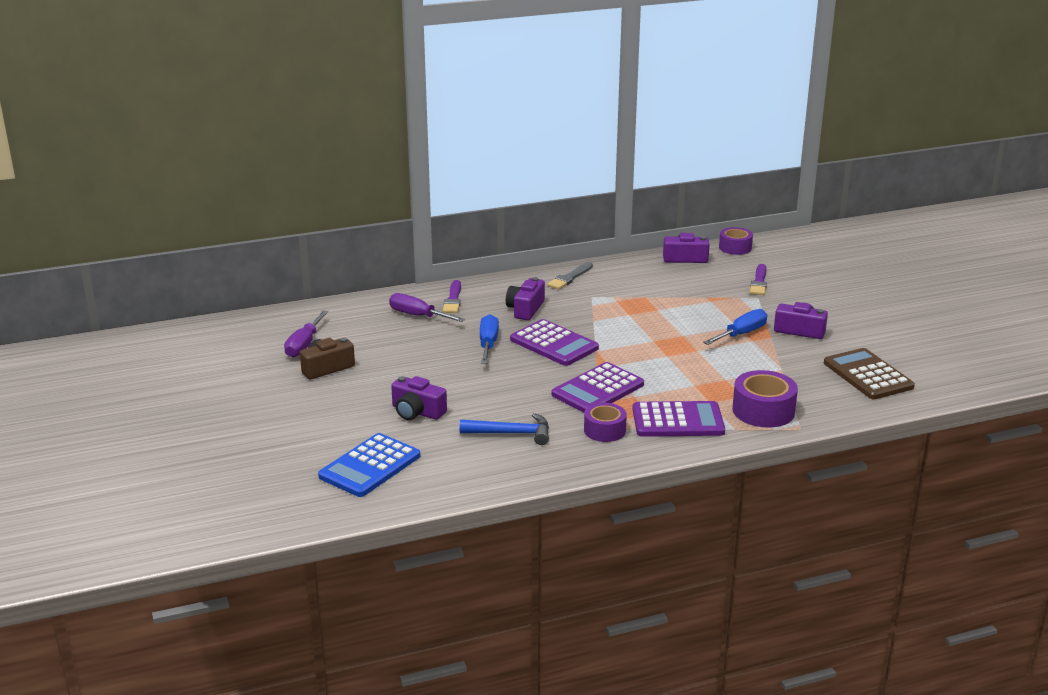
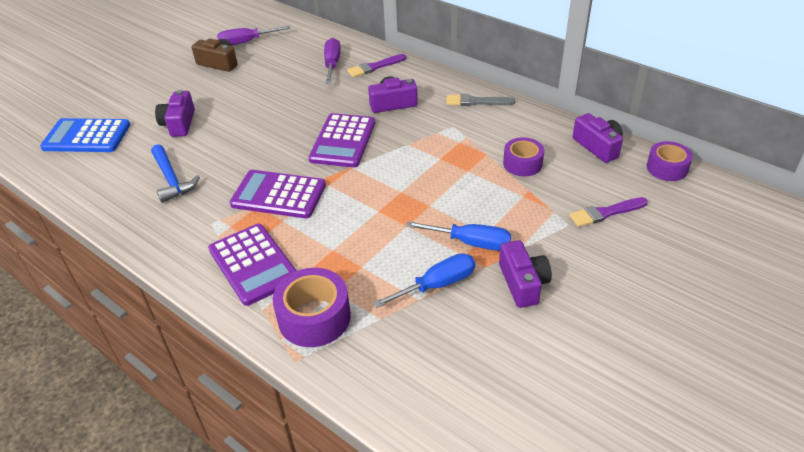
camera: 60 degrees right, 15 degrees up
blue screwdriver [480,314,499,364] -> blue screwdriver moved to [373,253,475,308]
purple tape [584,403,627,442] -> purple tape moved to [503,137,544,176]
brown calculator [824,348,915,399] -> none

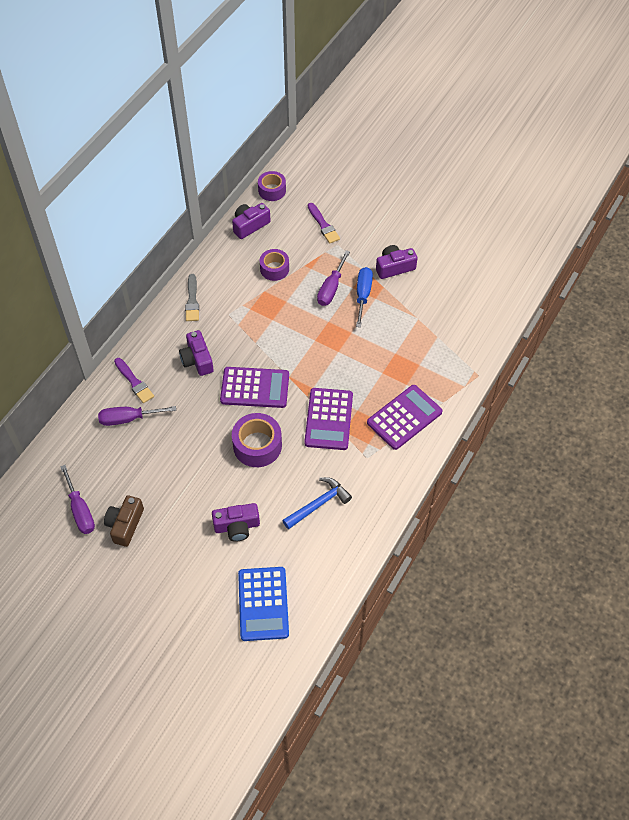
camera: 100 degrees left, 15 degrees up
purple tape [273,268,351,347] -> purple tape moved to [232,413,282,467]
blue screwdriver [373,253,475,308] -> none
none -> purple screwdriver [317,250,350,306]

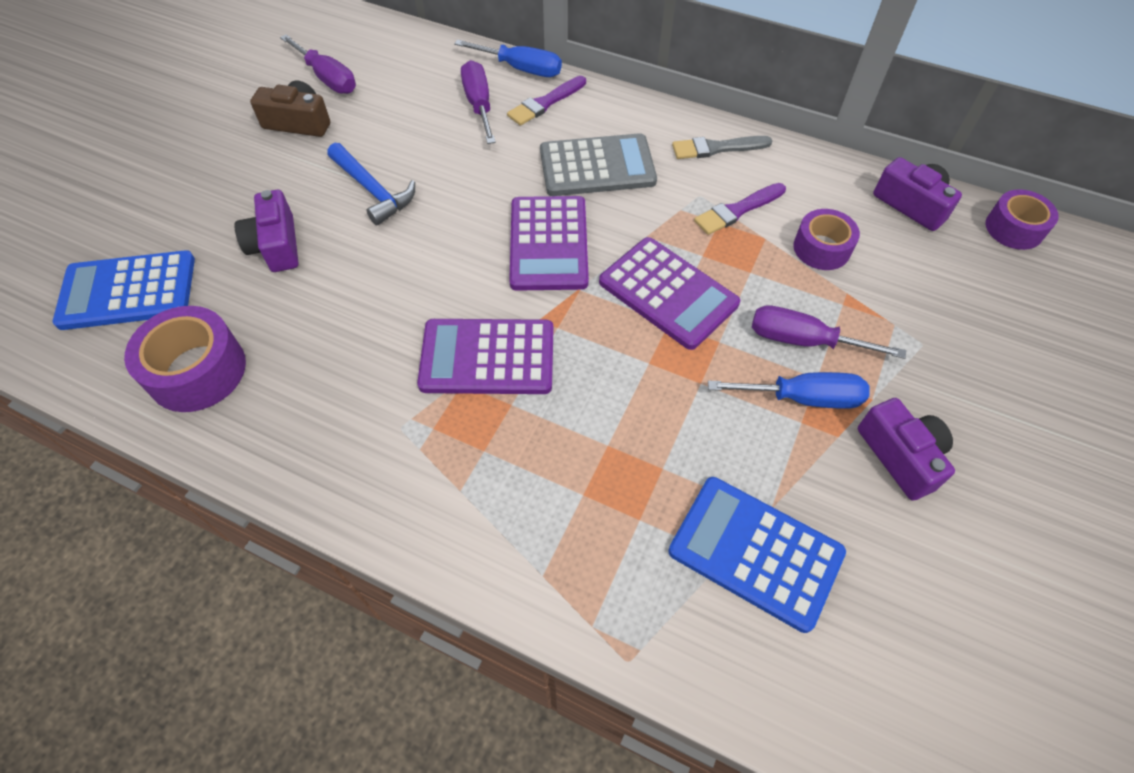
camera: 85 degrees right, 0 degrees up
purple screwdriver [60,465,95,534] -> purple screwdriver turned 105 degrees counterclockwise [280,34,356,94]
purple camera [179,330,214,376] -> grey calculator [540,133,657,196]
purple tape [232,413,282,467] -> purple tape moved to [124,306,246,412]
blue hammer [282,477,352,530] -> blue hammer moved to [327,143,415,225]
purple brush [308,203,340,244] -> purple brush moved to [694,183,786,235]
purple calculator [367,385,443,450] -> purple calculator moved to [599,237,740,350]
none -> blue screwdriver [454,39,562,77]
none -> blue calculator [668,477,846,633]

